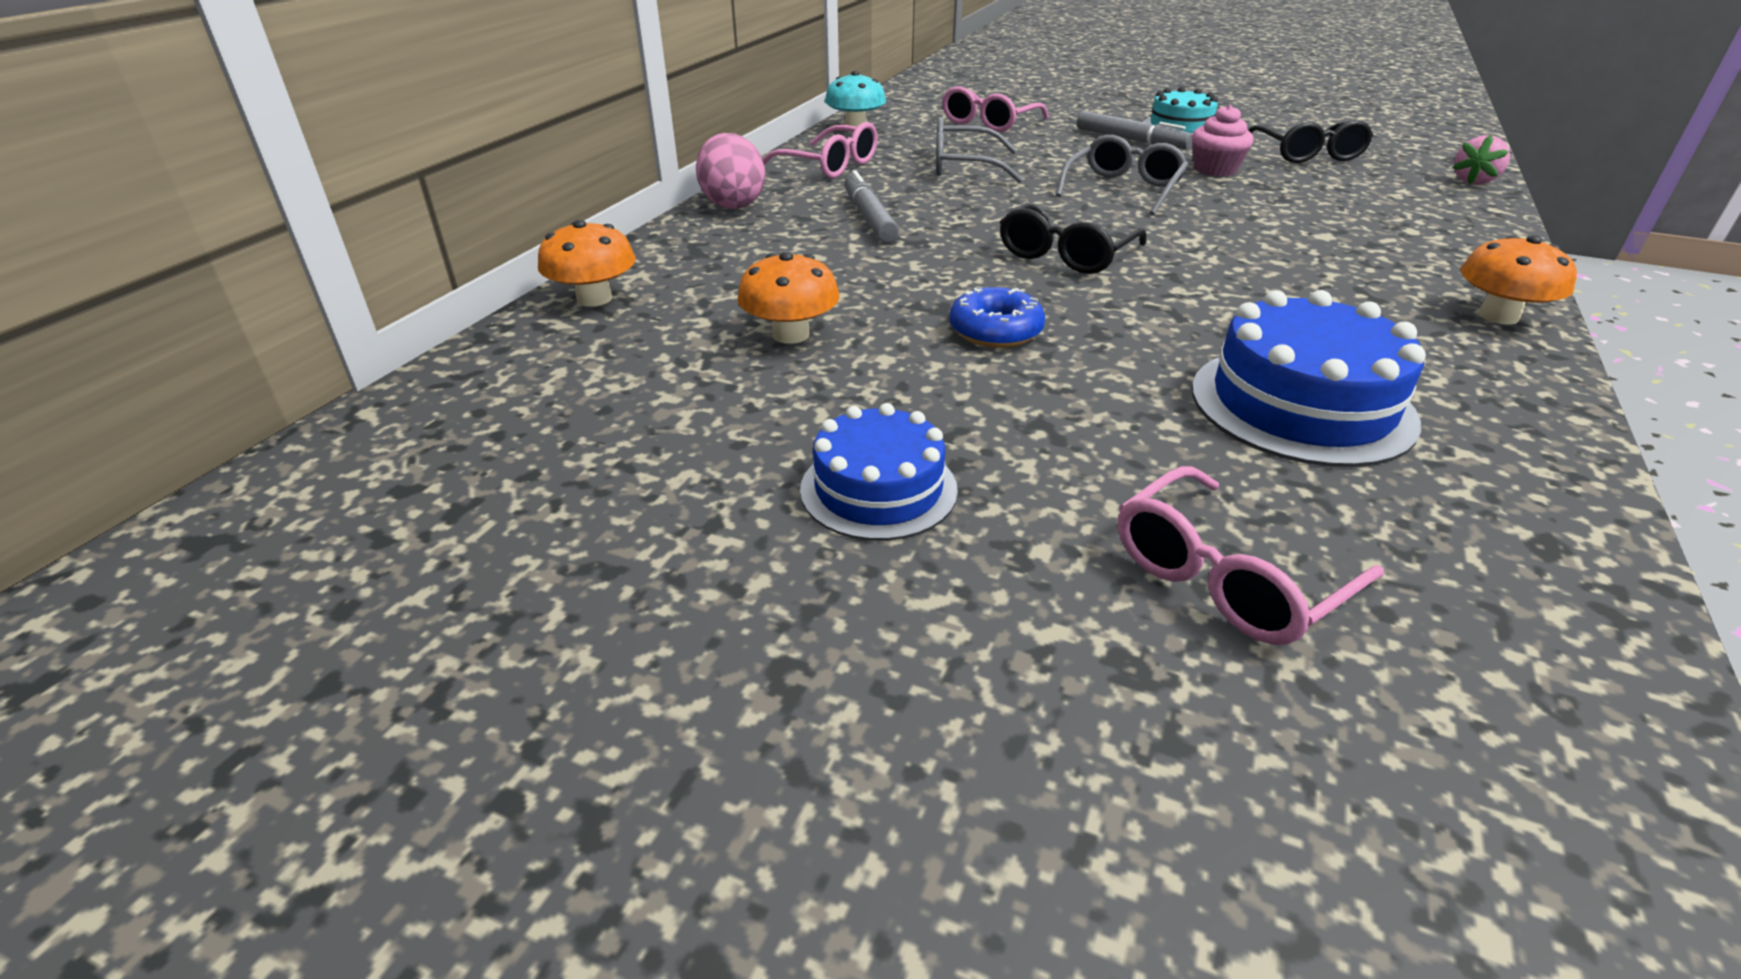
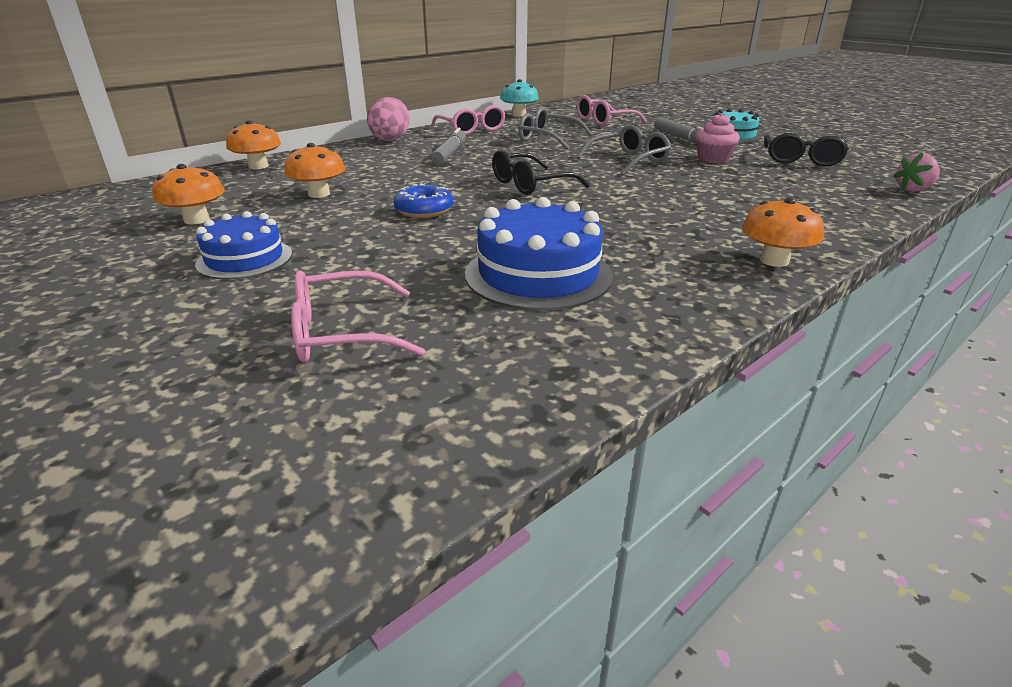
camera: 25 degrees right, 5 degrees down
none -> orange mushroom [152,164,225,225]

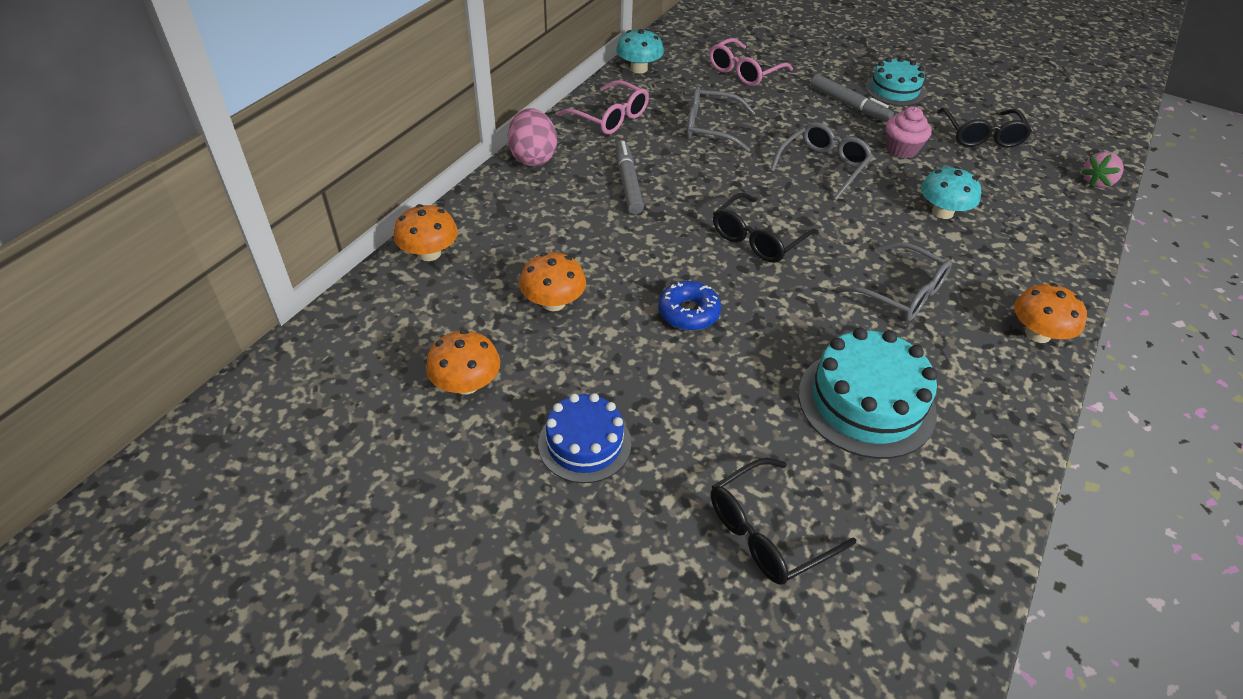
camera: 20 degrees left, 15 degrees up
pink glasses [291,271,425,363] -> black glasses [711,458,856,585]
blue cake [465,197,613,311] -> turquoise cake [799,328,937,459]
none -> grey glasses [836,242,952,321]
none -> turquoise mushroom [921,166,981,219]

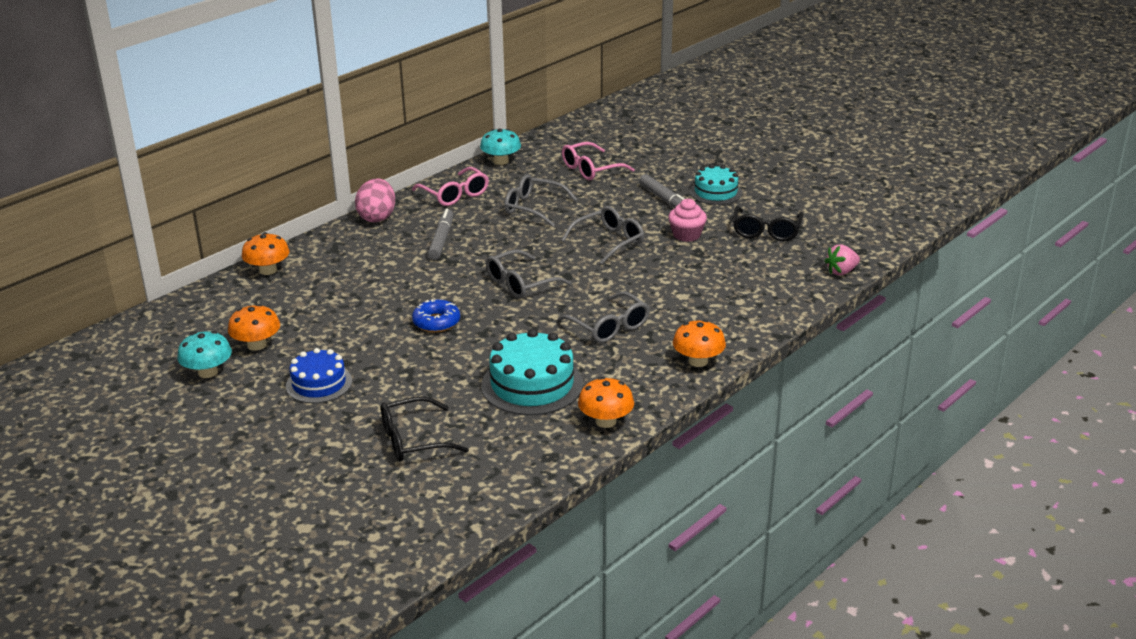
camera: 15 degrees right, 15 degrees down
orange mushroom [519,252,586,311] -> orange mushroom moved to [578,377,634,428]
black glasses [713,193,819,263] -> grey glasses [486,250,571,299]
turquoise mushroom [921,166,981,219] -> turquoise mushroom moved to [177,331,232,378]

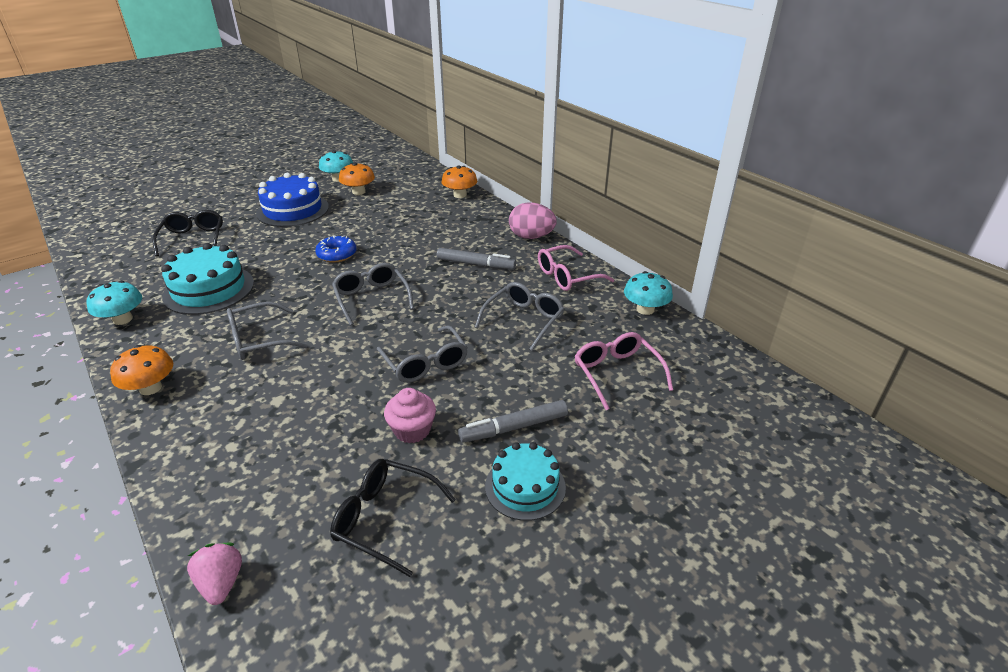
camera: 100 degrees right, 5 degrees up
blue cake [286,348,352,403] -> blue cake [256,173,329,227], size x1.54
orange mushroom [578,377,634,428] -> turquoise mushroom [87,281,142,325]

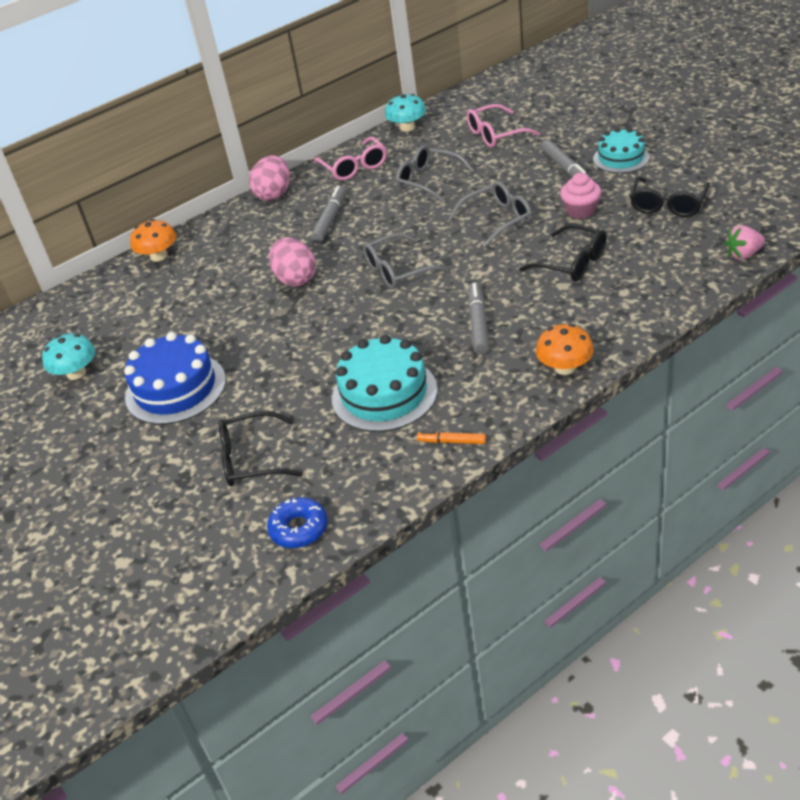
camera: 85 degrees left, 5 degrees up
turquoise mushroom [87,281,142,325] -> orange marker [417,431,486,444]
grey glasses [227,302,307,360] -> grey marker [468,283,489,355]
blue donut [315,236,356,263] -> blue donut moved to [267,497,328,548]
orange mushroom [339,163,375,195] -> none
none -> pink egg [269,238,316,287]
none -> black glasses [519,224,607,281]

